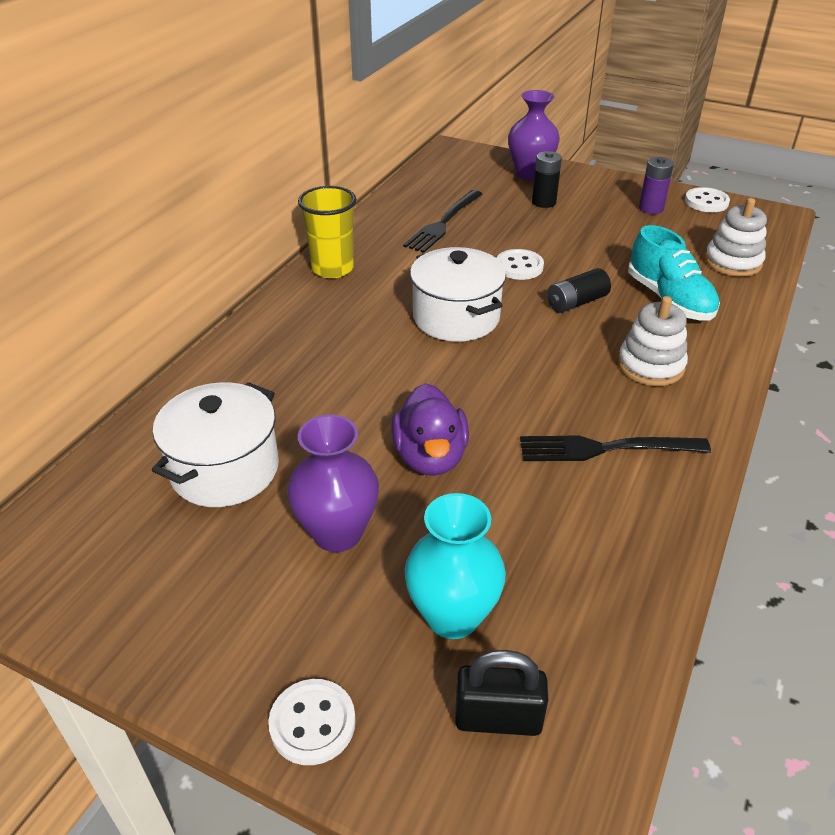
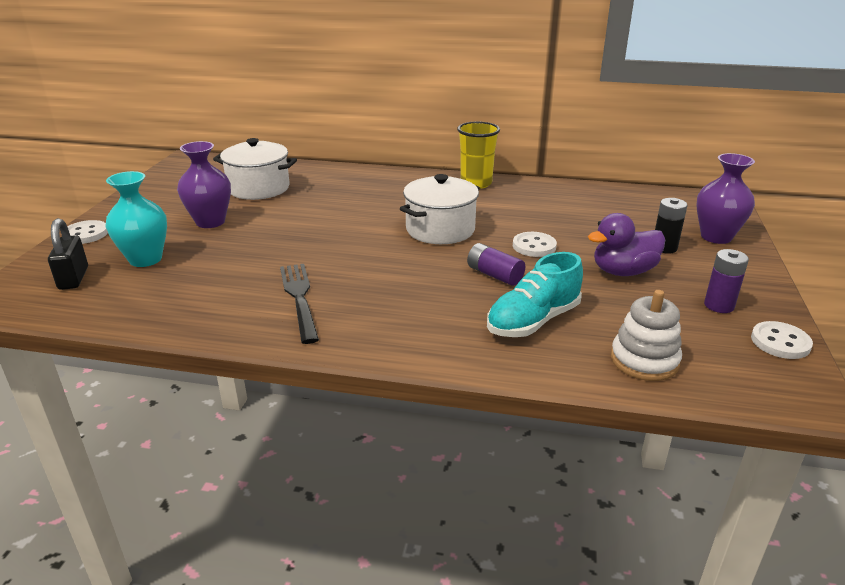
camera: 75 degrees right, 10 degrees down
purple duck [391,383,469,476] -> purple duck moved to [588,213,665,276]
black fork [403,190,482,253] -> none
black battery [547,268,611,313] -> purple battery [467,243,525,286]
white stacking toy [618,296,688,386] -> none

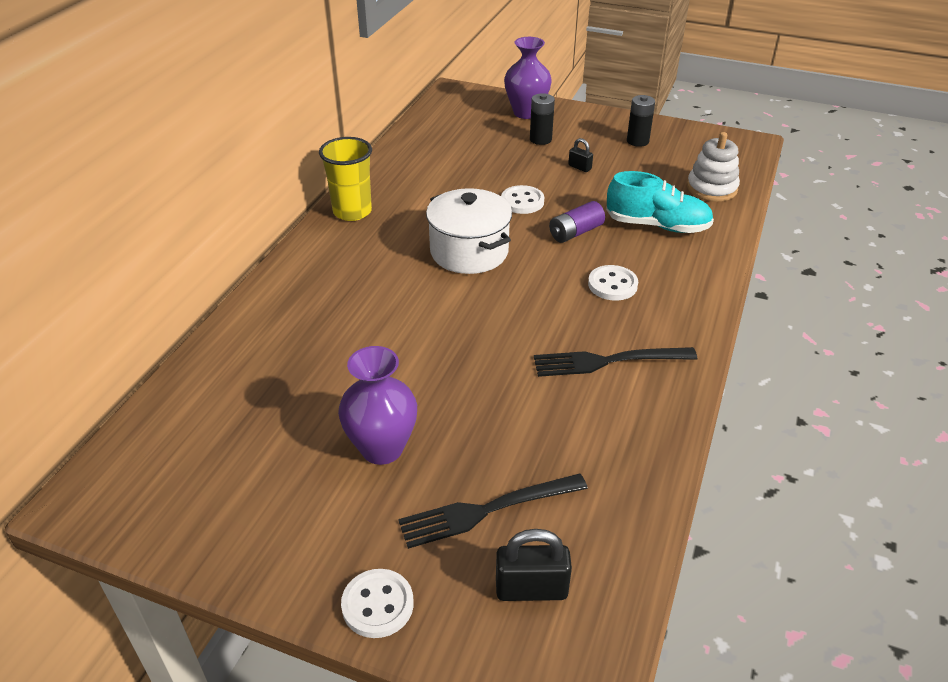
camera: 80 degrees left, 10 degrees up
turquoise vase [105,171,167,267] -> black fork [398,474,588,549]
white pot [213,138,297,200] -> none
turquoise shoe [487,252,583,337] -> turquoise shoe turned 45 degrees counterclockwise [606,171,714,233]
purple duck [588,213,665,276] -> black padlock [568,138,593,172]
purple battery [704,249,749,313] -> black battery [627,95,655,147]
white button [751,321,813,359] -> white button moved to [588,265,638,301]

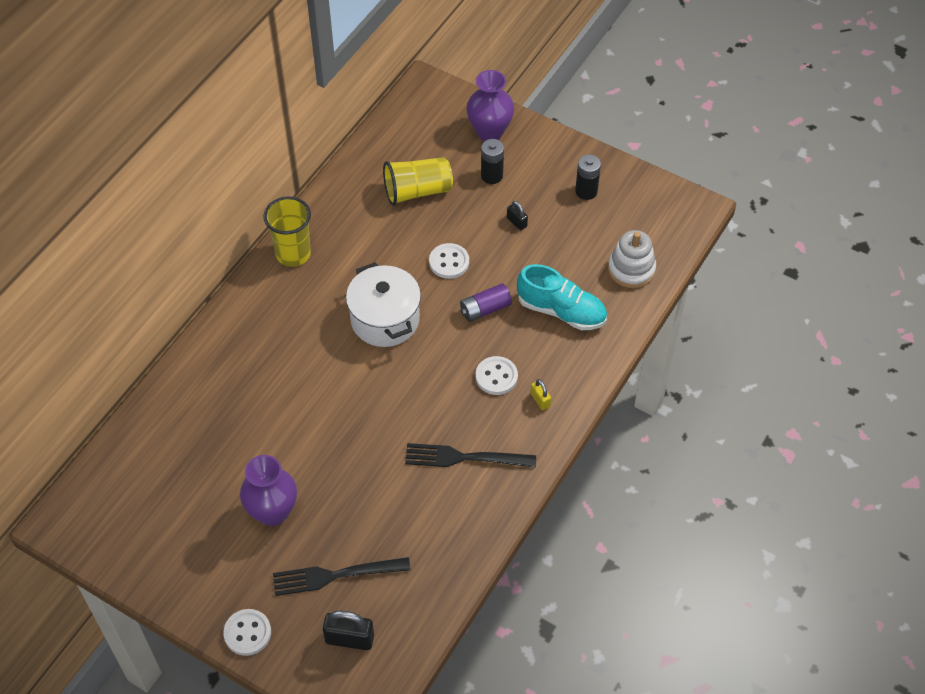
camera: 10 degrees right, 15 degrees up
none -> yellow cup [383,157,453,206]
none -> yellow padlock [531,379,551,410]

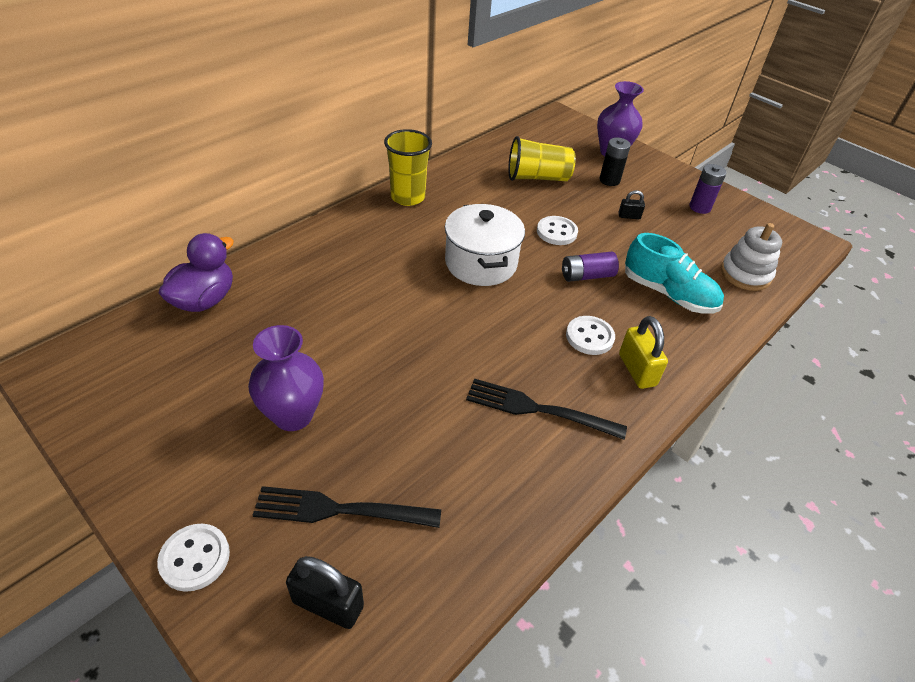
camera: 10 degrees right, 10 degrees down
black padlock [507,201,528,230] -> black padlock turned 60 degrees counterclockwise [618,190,645,219]
yellow padlock [531,379,551,410] -> yellow padlock [619,316,668,389], size x1.76
black battery [575,154,601,200] -> purple battery [689,164,727,214]
none -> purple duck [159,233,234,312]

